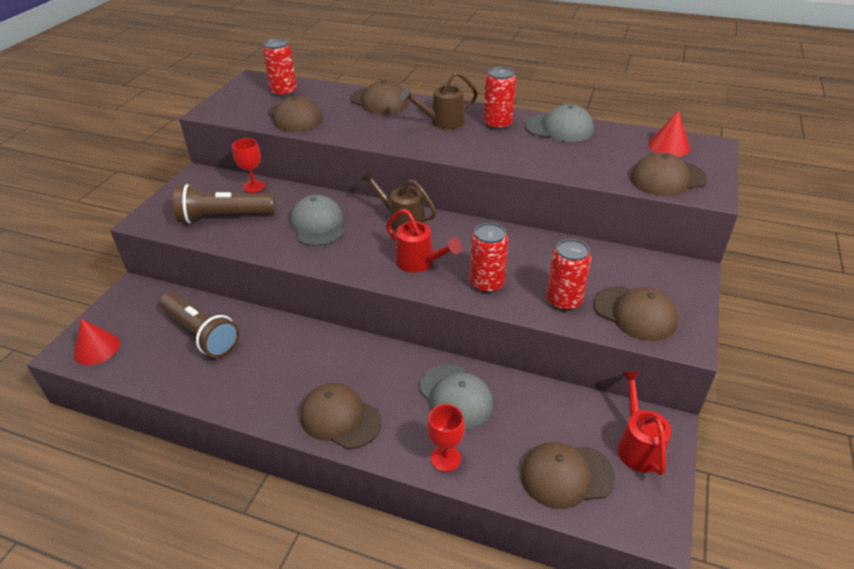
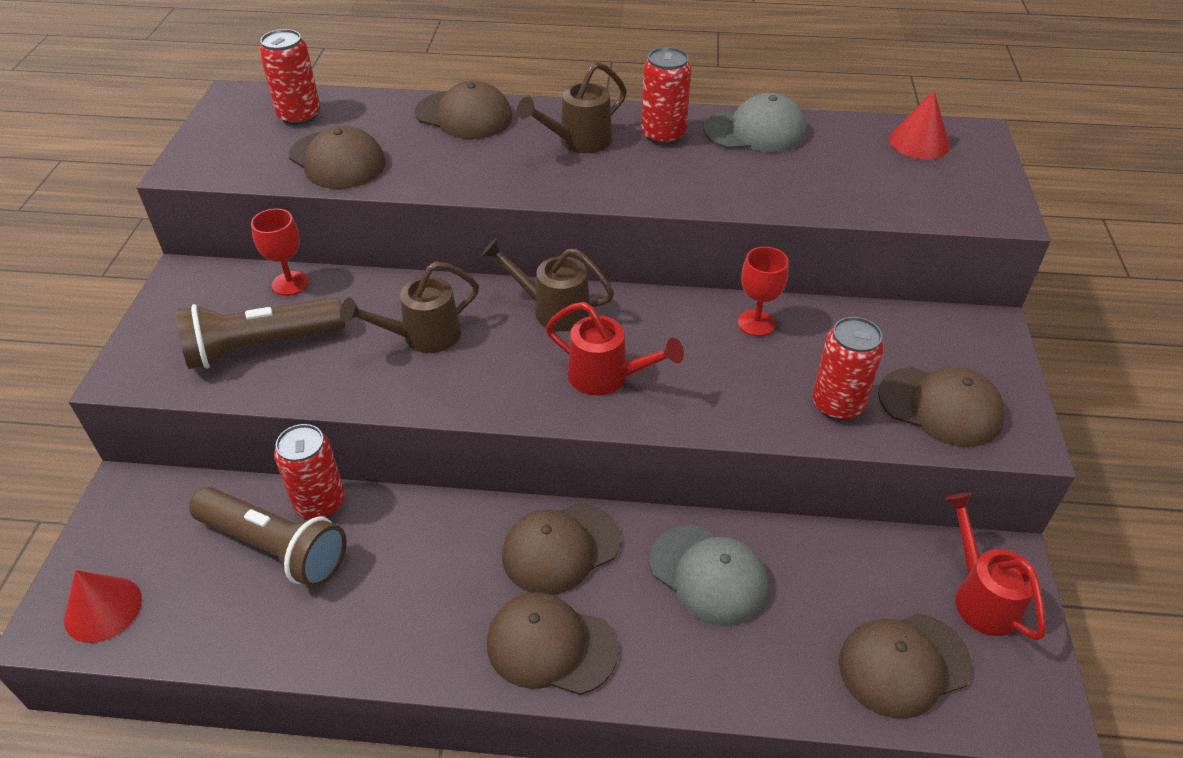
camera: 15 degrees left, 5 degrees up
grey cap [290,195,344,246] -> brown watering can [340,261,479,353]
red goblet [427,404,465,472] -> red goblet moved to [738,247,789,336]
red can [470,223,508,293] -> red can moved to [274,424,345,519]
brown cap [630,152,707,196] -> brown cap moved to [502,503,621,595]

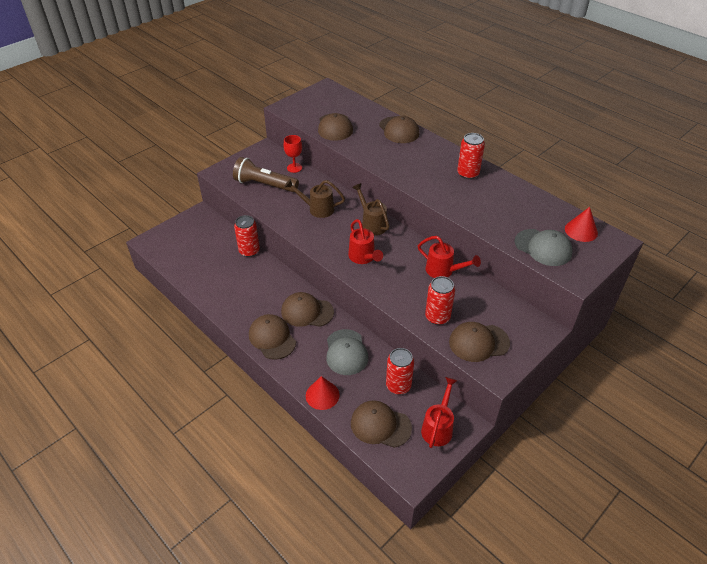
camera: 40 degrees right, 0 degrees up
red cone [64,570,142,643] -> red cone moved to [306,376,339,410]
brown flashlight [189,487,347,588] -> none
red can [259,29,321,125] -> red can moved to [386,348,414,394]
brown watering can [517,62,627,153] -> none
grey cap [704,93,807,153] -> grey cap moved to [515,229,573,266]
red goblet [738,247,789,336] -> red watering can [418,236,481,278]
brown cap [878,367,1005,447] -> brown cap turned 105 degrees clockwise [449,322,510,362]

